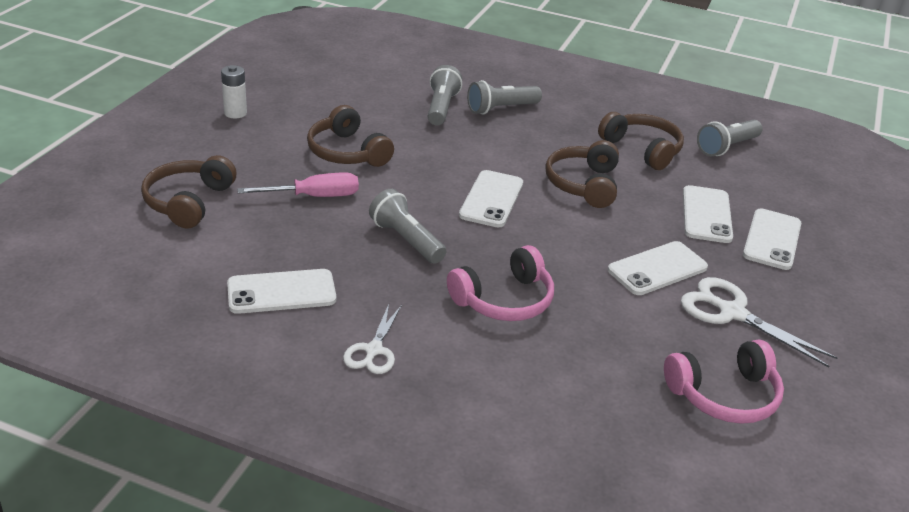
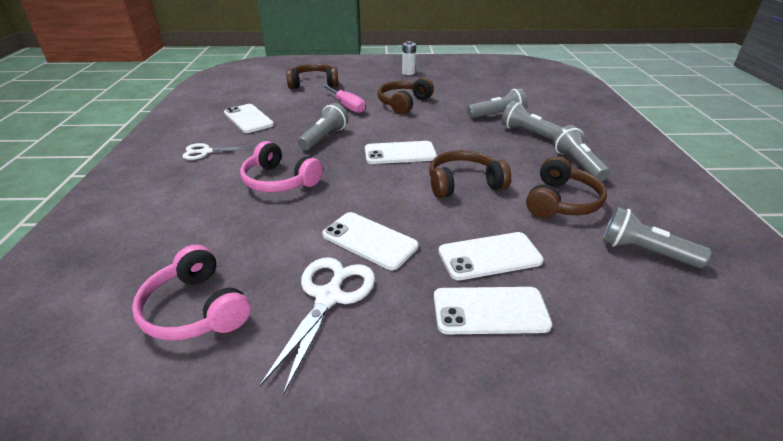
camera: 70 degrees right, 0 degrees up
none -> grey flashlight [552,125,610,182]

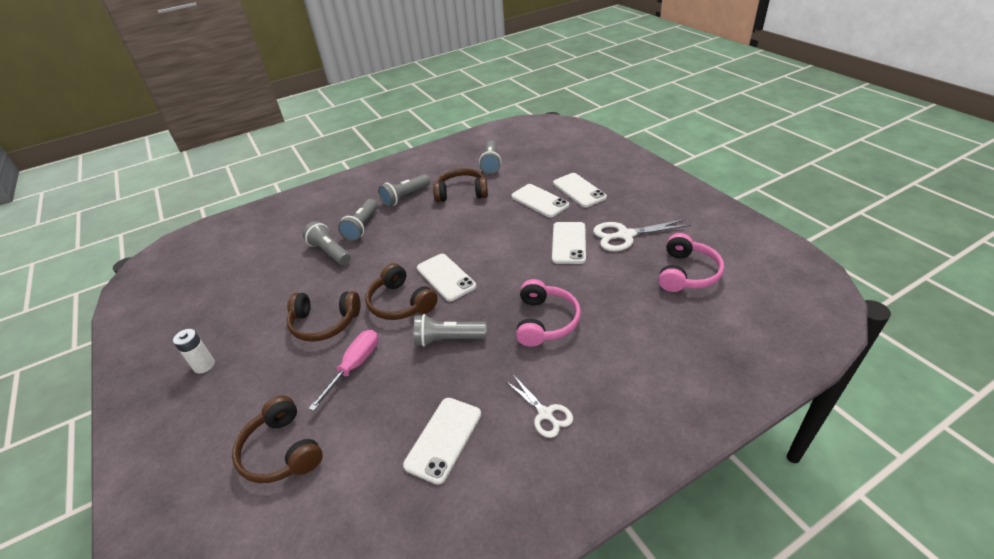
camera: 115 degrees left, 5 degrees up
brown headphones [429,150,511,198] -> brown headphones moved to [365,263,438,320]

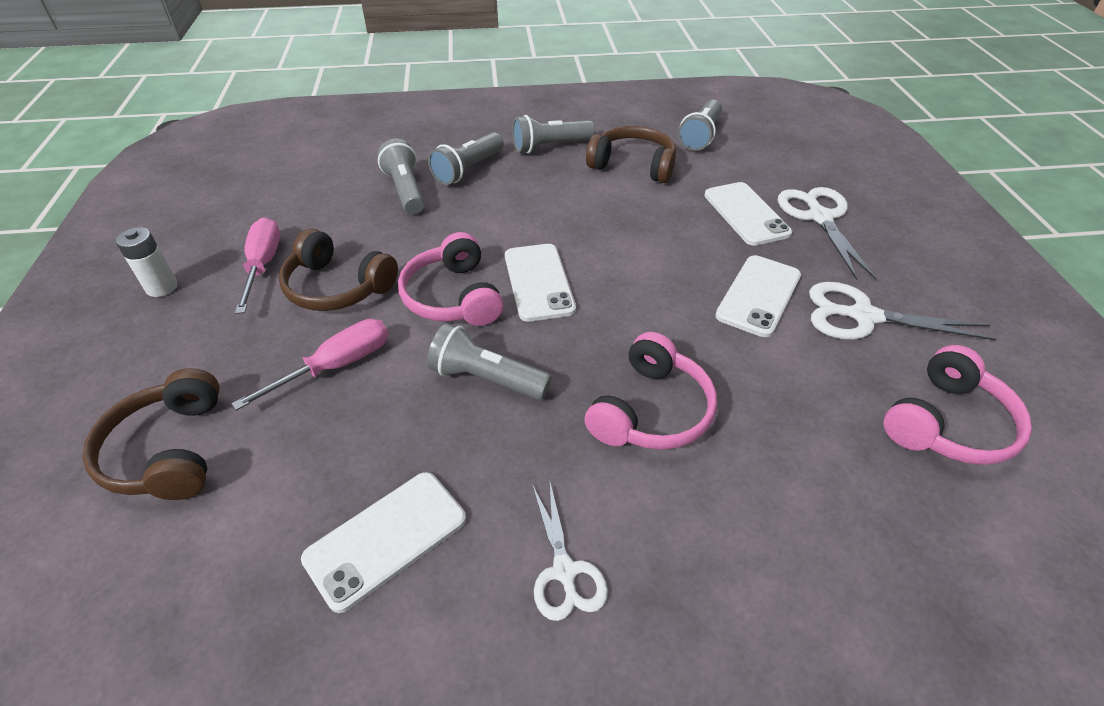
camera: 20 degrees right, 5 degrees up
brown headphones [365,263,438,320] -> pink headphones [398,232,504,326]
white phone [553,173,607,207] -> white scissors [778,187,877,280]
none -> pink screwdriver [235,217,280,314]

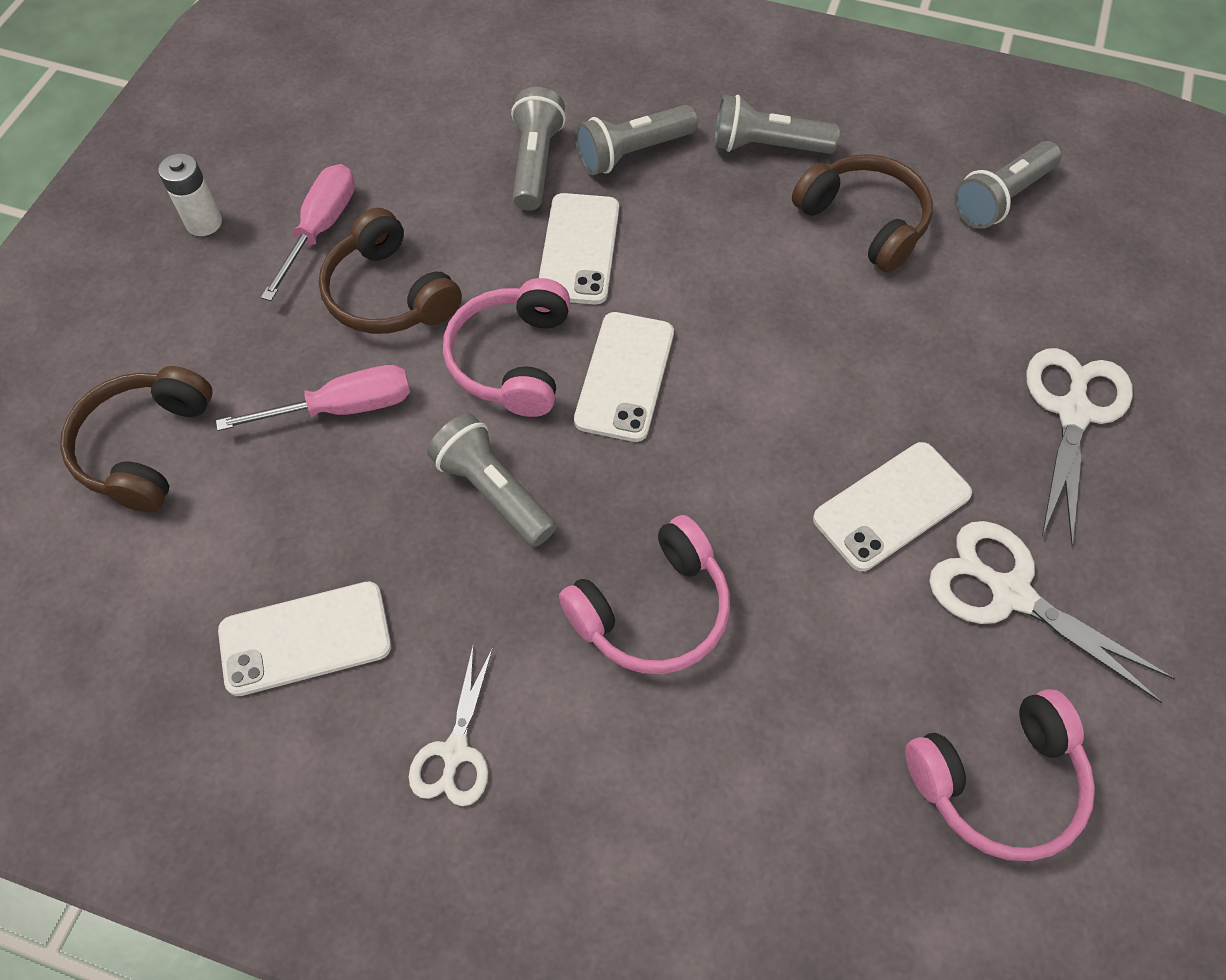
camera: 25 degrees right, 15 degrees up
white phone [704,182,792,246] -> white phone moved to [539,193,619,304]

